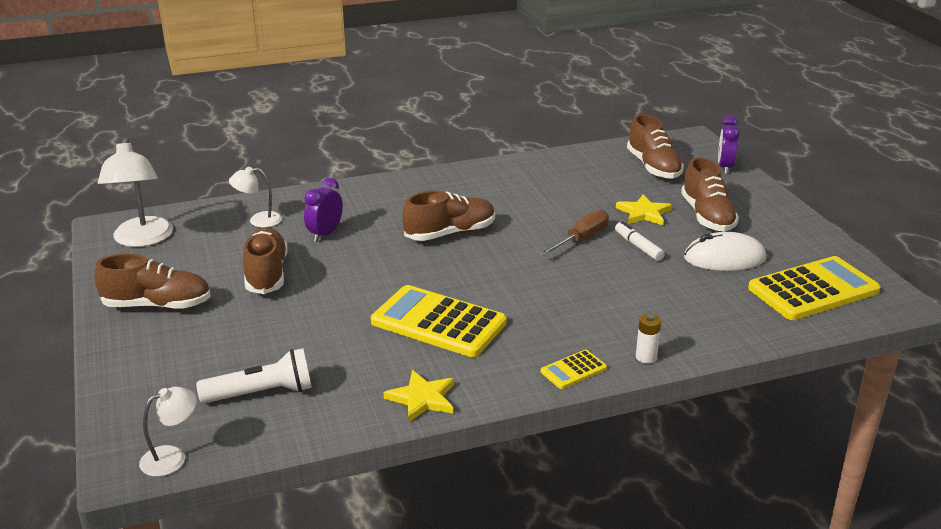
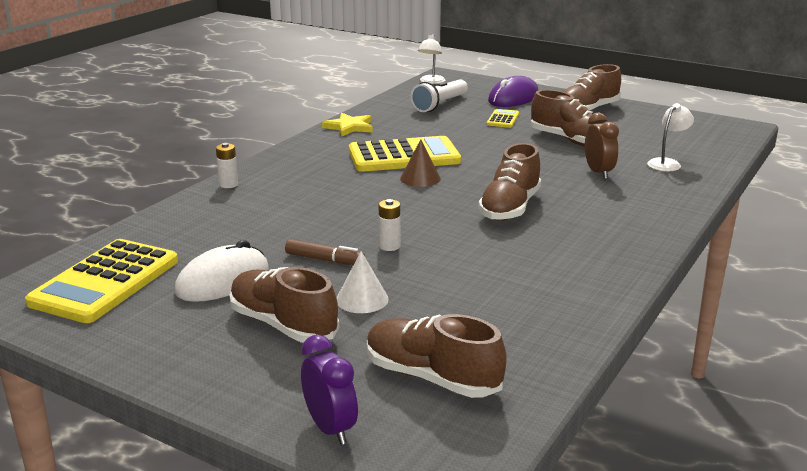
camera: 140 degrees right, 5 degrees down
white lamp [98,137,173,247] -> none
purple clock [304,178,343,242] -> brown clock [585,113,619,179]
brown screwdriver [539,210,609,256] -> white battery [379,199,400,251]
yellow calculator [541,350,607,389] -> yellow calculator moved to [487,109,519,128]
white marker [615,221,665,261] -> brown marker [285,239,365,265]
yellow star [616,194,672,225] -> white cone [337,251,389,313]
none -> brown cone [400,139,441,187]
none -> purple mouse [488,76,538,107]

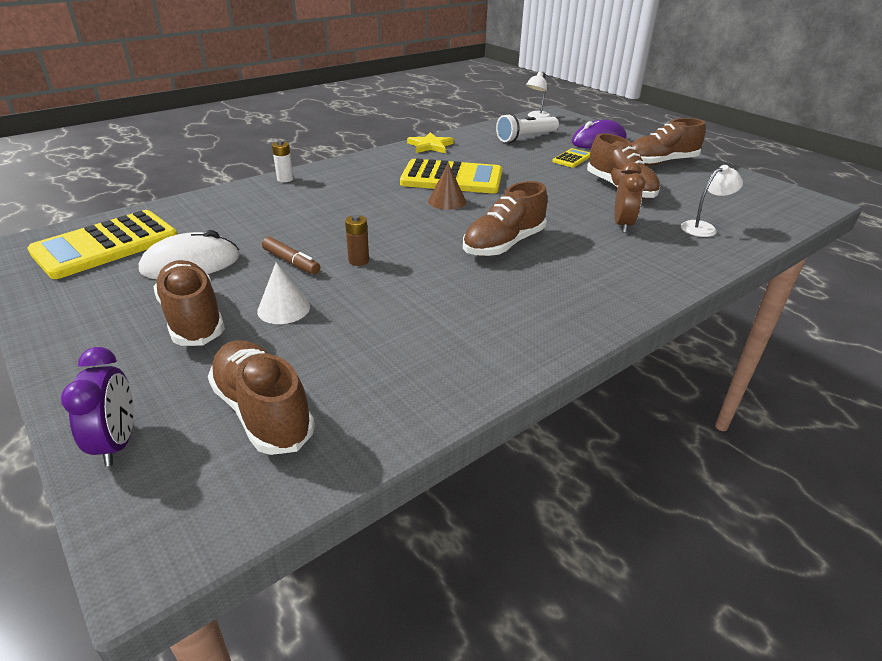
camera: 20 degrees right, 10 degrees up
white battery [379,199,400,251] -> brown battery [345,215,369,266]

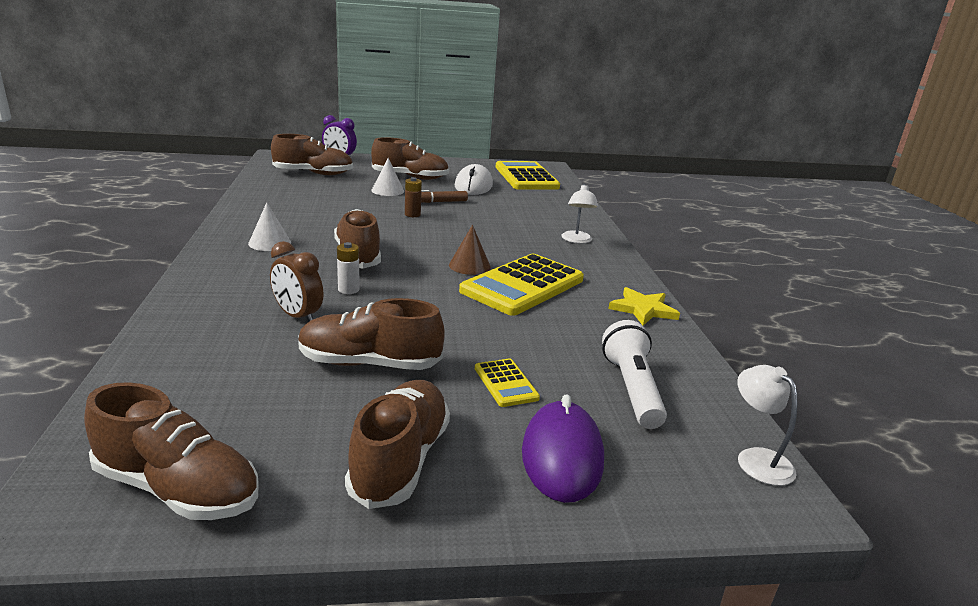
camera: 120 degrees right, 10 degrees down
white battery [272,141,294,182] -> white battery moved to [337,242,360,294]
white lamp [681,165,743,237] -> white lamp moved to [561,184,598,244]
none -> brown shoe [84,382,259,520]
none -> white cone [248,202,291,251]

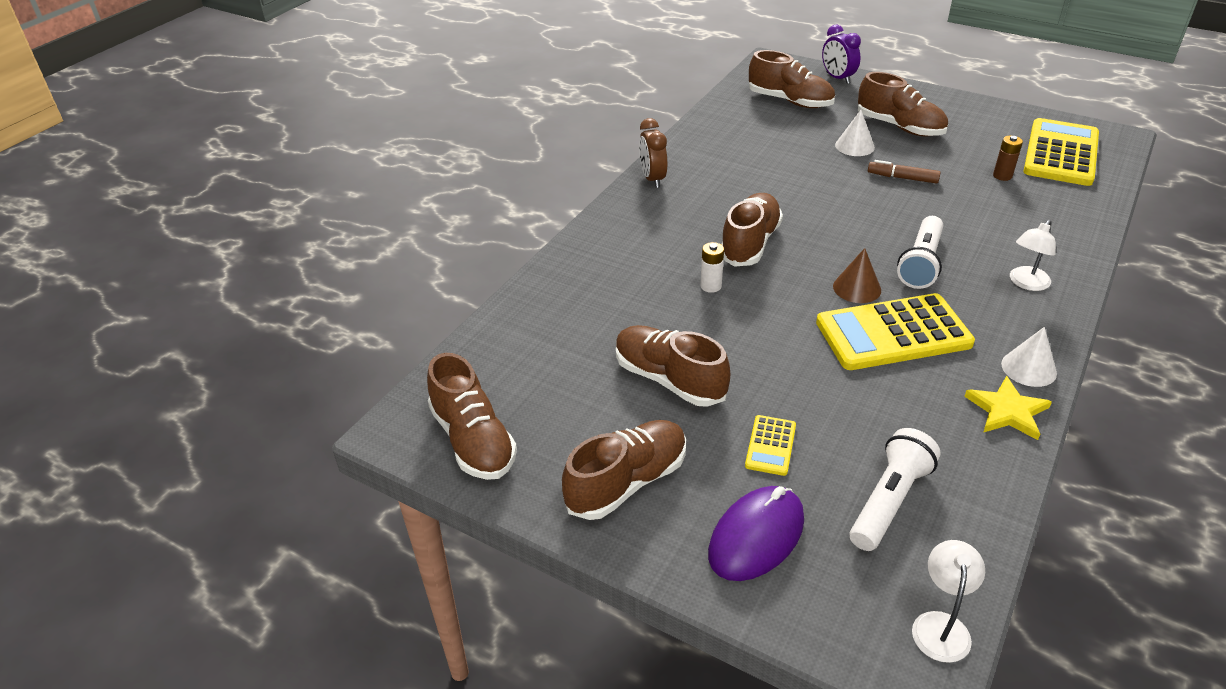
camera: 40 degrees right, 15 degrees up
white cone [248,202,291,251] -> white cone moved to [1001,327,1057,387]
brown clock [270,241,323,321] -> brown clock moved to [639,118,667,188]
brown battery [405,177,422,217] -> brown battery moved to [993,136,1023,181]
white mouse [455,164,493,195] -> none
none -> white flashlight [897,216,943,289]

